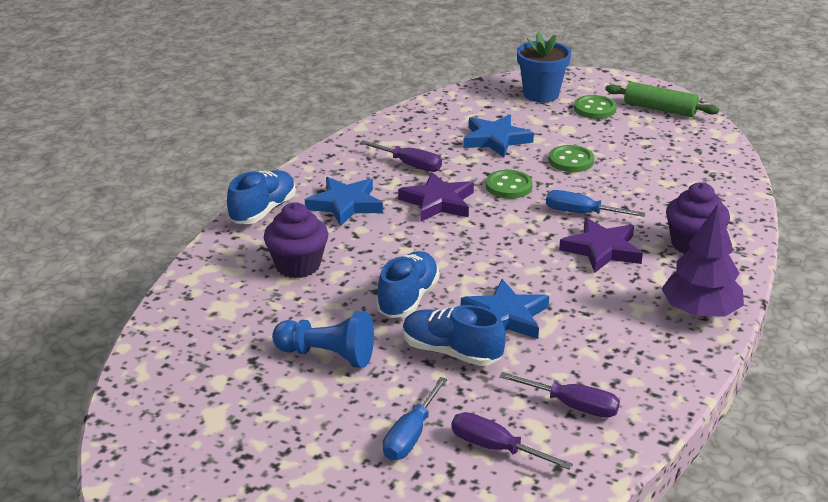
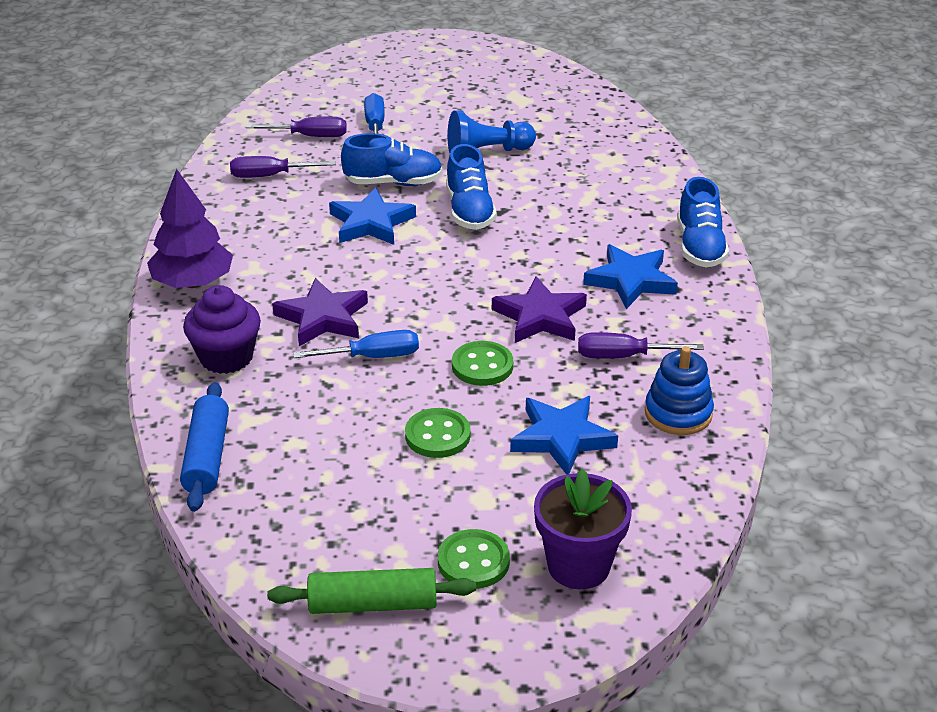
camera: 150 degrees right, 5 degrees up
purple cupcake [264,202,328,278] -> none
blue flower pot [517,32,571,103] -> purple flower pot [534,469,632,589]
none -> blue rolling pin [180,382,229,512]
none -> blue stacking toy [645,346,714,435]

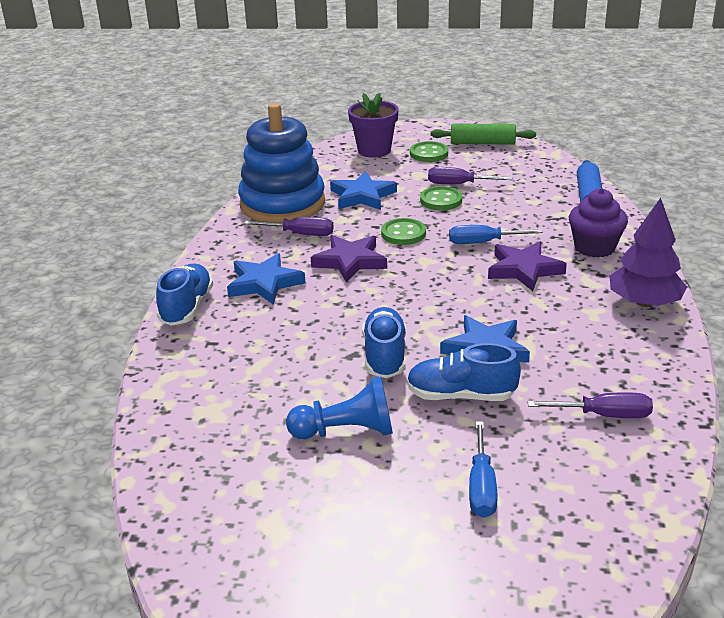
camera: 170 degrees left, 5 degrees down
purple screwdriver [246,117,347,137] -> purple screwdriver moved to [428,167,512,184]
blue stacking toy [645,346,714,435] -> blue stacking toy [238,103,325,223], size x1.94

